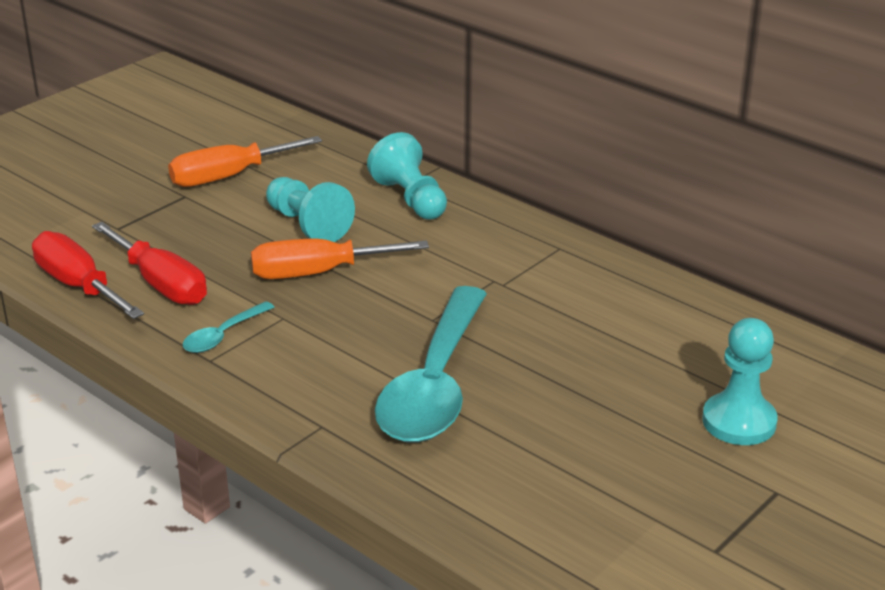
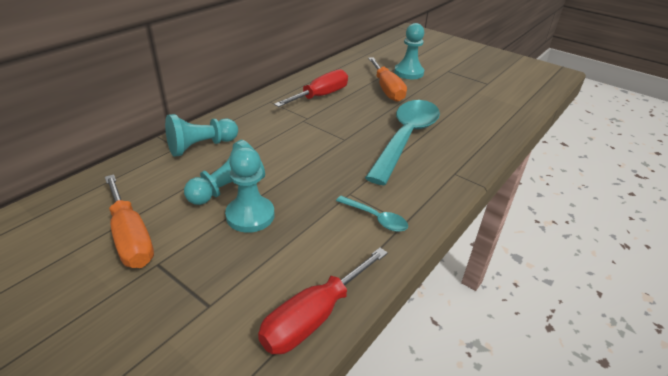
camera: 95 degrees left, 5 degrees up
red screwdriver [92,222,207,305] -> red screwdriver moved to [274,69,348,107]
orange screwdriver [251,238,429,279] -> orange screwdriver moved to [368,57,407,102]
turquoise spoon [375,286,487,443] -> turquoise spoon turned 75 degrees counterclockwise [365,100,440,185]
none -> turquoise pawn [225,147,274,233]

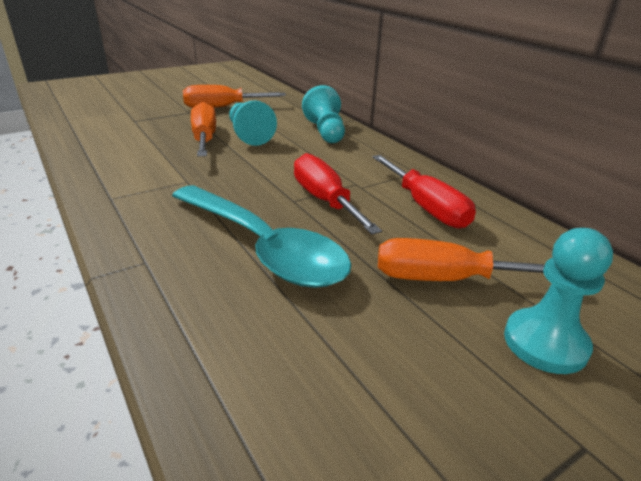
camera: 110 degrees right, 5 degrees down
turquoise pawn [225,147,274,233] -> orange screwdriver [191,102,216,156]
red screwdriver [258,248,388,354] -> red screwdriver moved to [294,153,382,234]
turquoise spoon [336,196,408,232] -> none

